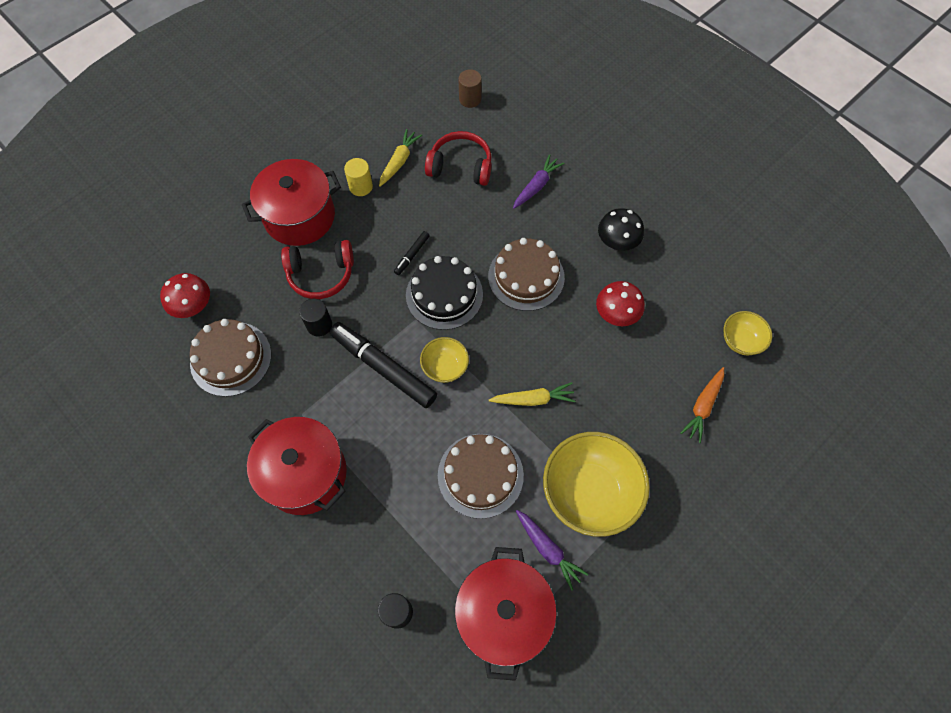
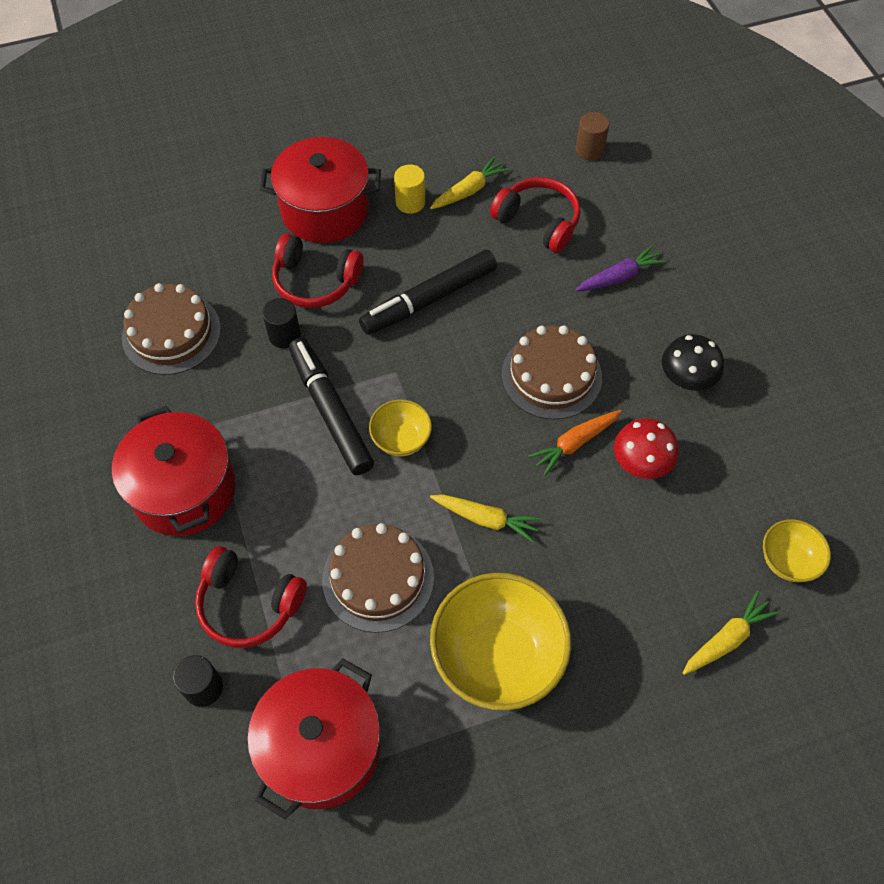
camera: 25 degrees right, 5 degrees down
red mushroom [160,273,210,318] -> none
black marker [394,231,430,275] -> black marker [359,249,497,335], size x2.20
black cake [406,256,483,330] -> none
purple carrot [516,510,589,590] -> none
orange carrot [680,367,724,443] -> orange carrot moved to [528,410,622,476]
none -> red headphones [195,546,307,648]
none -> yellow carrot [683,591,779,675]

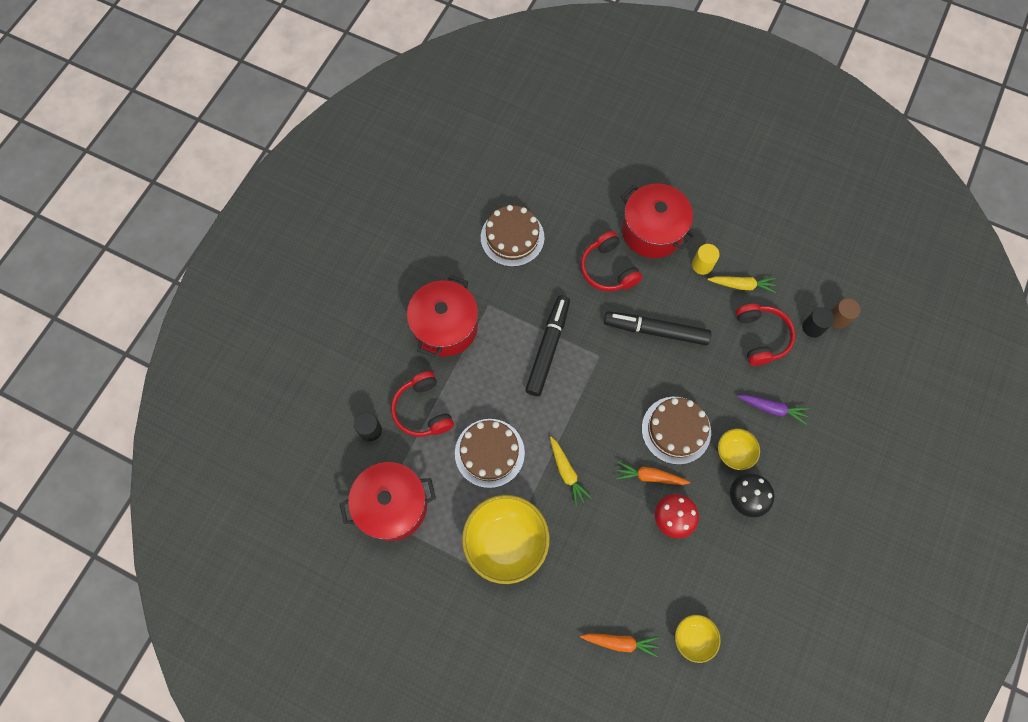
camera: 45 degrees right, 10 degrees up
black cylinder [262,298,301,348] -> black cylinder moved to [802,307,834,338]
yellow bowl [369,399,432,456] -> yellow bowl moved to [718,429,760,470]
yellow carrot [683,591,779,675] -> orange carrot [580,633,659,657]

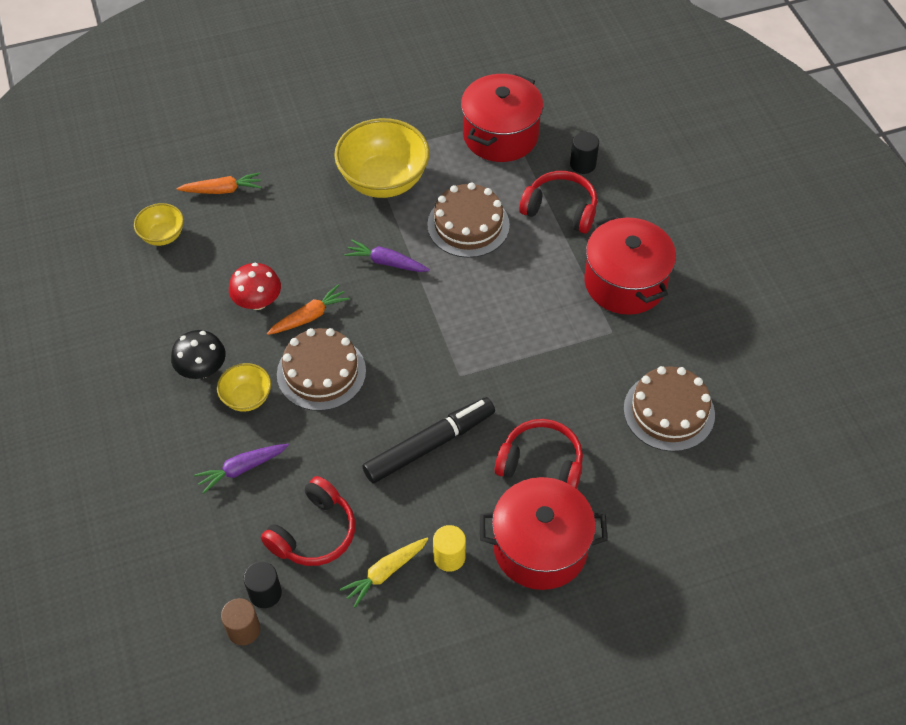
camera: 135 degrees right, 15 degrees down
black marker [525,295,570,396] -> none
yellow carrot [550,437,592,506] -> purple carrot [344,240,430,272]
orange carrot [580,633,659,657] -> orange carrot turned 150 degrees counterclockwise [177,172,261,194]
red headphones [736,304,796,366] -> red headphones turned 90 degrees counterclockwise [261,476,355,566]

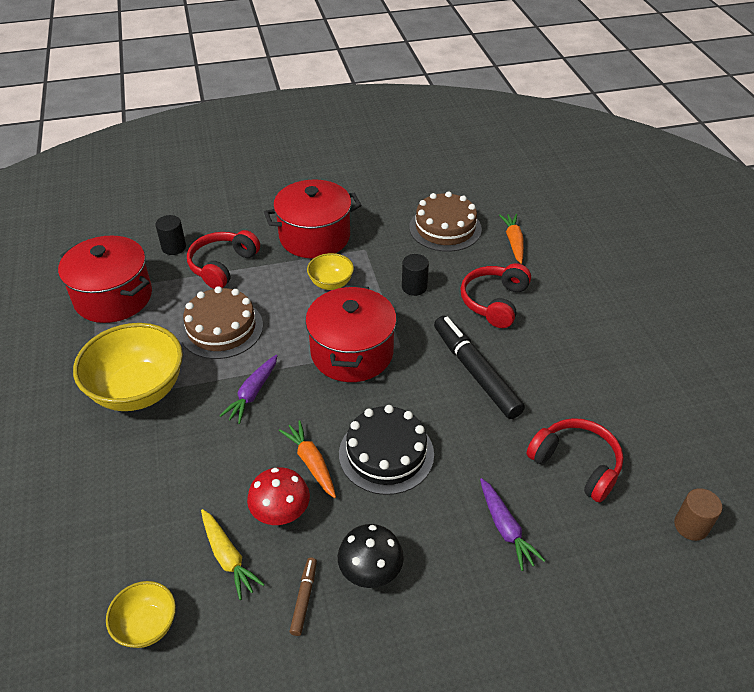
camera: 85 degrees left, 10 degrees down
orange carrot [177,172,261,194] -> orange carrot moved to [499,214,524,264]
yellow bowl [217,363,271,412] -> yellow bowl moved to [307,253,354,290]
black cylinder [243,562,282,608] -> black cylinder moved to [402,254,429,296]
brown cake [277,328,366,411] -> black cake [339,405,434,495]
yellow carrot [340,538,428,608] -> yellow carrot moved to [201,509,265,600]
yellow cylinder [433,525,466,572] -> none
red pot [480,477,608,590] -> red pot moved to [305,285,397,382]
none -> brown marker [289,557,317,636]

